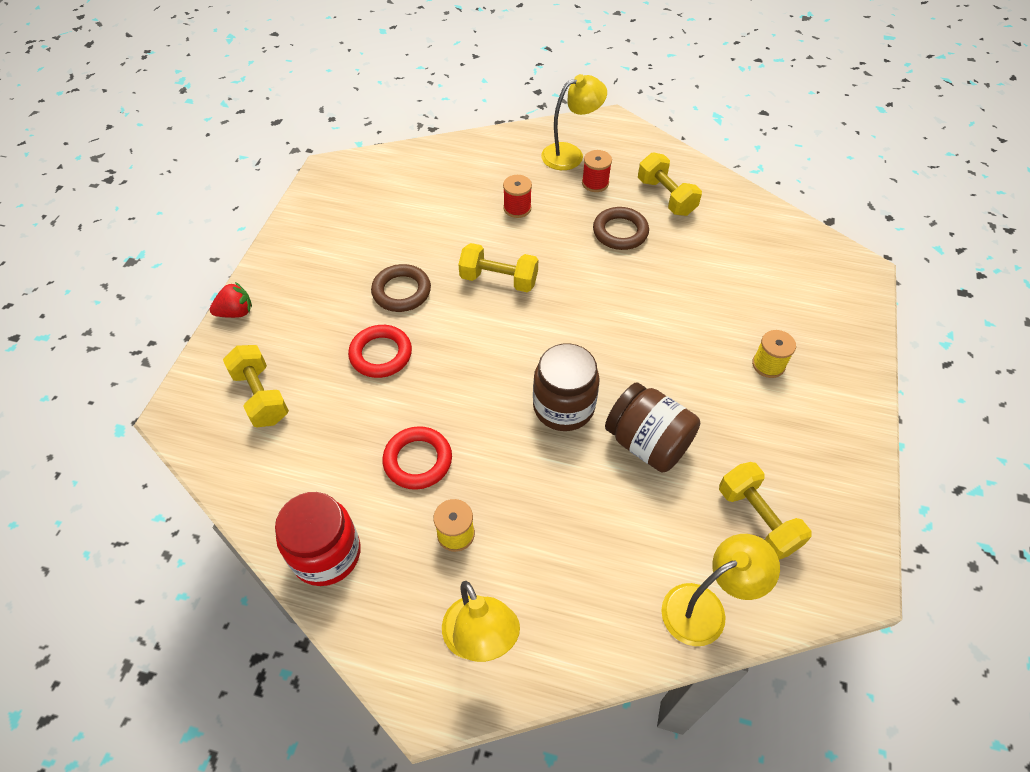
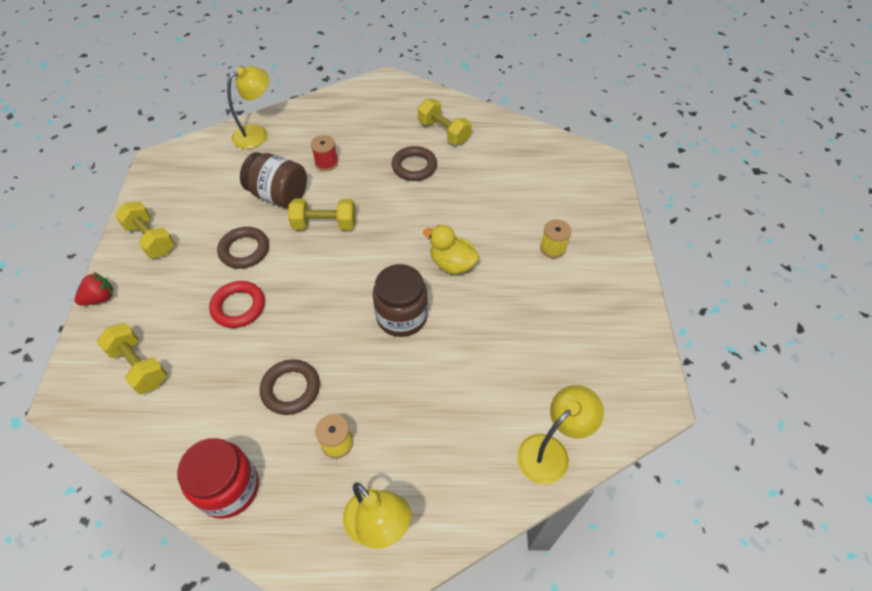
camera: 15 degrees left, 0 degrees up
red ring [382,426,452,490] -> brown ring [260,359,320,415]
yellow lamp [541,74,607,170] -> yellow lamp moved to [227,66,269,149]
red spool [582,150,612,192] -> none
brown jar [605,383,700,473] -> brown jar moved to [240,152,307,208]
yellow dumbbell [719,462,812,560] -> yellow dumbbell moved to [115,201,175,258]
none -> yellow duck [423,225,480,274]

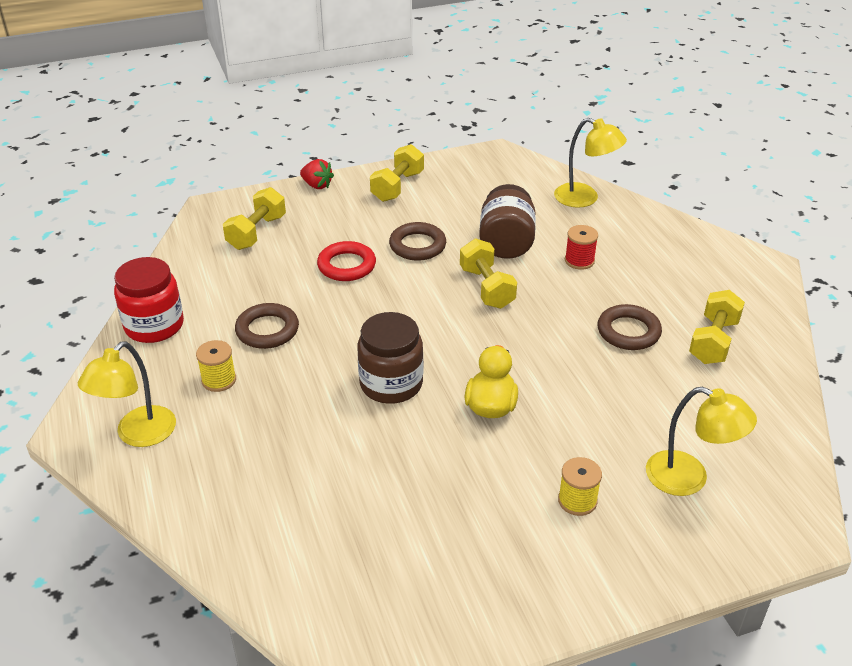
camera: 70 degrees right, 15 degrees down
yellow lamp [517,385,604,484] -> yellow lamp moved to [646,387,757,496]

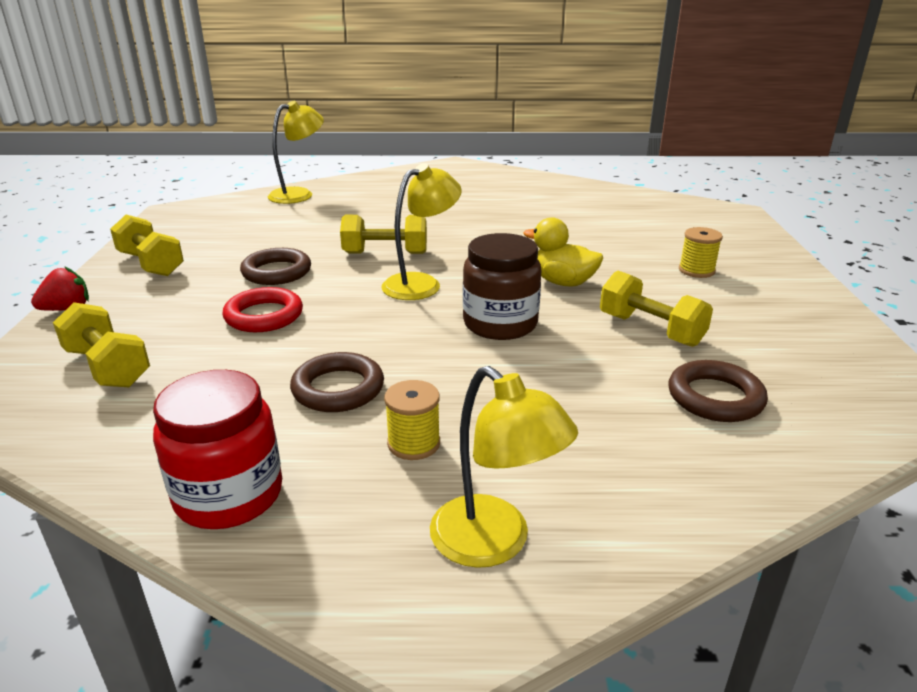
camera: 70 degrees left, 10 degrees down
brown jar [479,184,536,259] -> none
red spool [565,225,598,270] -> none
brown ring [598,304,662,350] -> brown ring moved to [668,360,768,422]
yellow lamp [646,387,757,496] -> yellow lamp moved to [382,163,462,300]
yellow dumbbell [689,290,745,364] -> yellow dumbbell moved to [600,271,713,347]

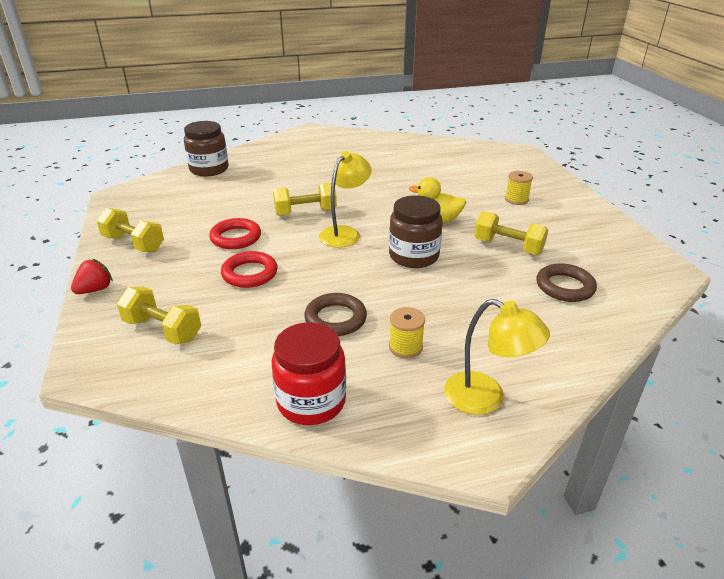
camera: 15 degrees left, 5 degrees up
brown ring [240,248,311,285] -> red ring [209,218,261,249]
yellow lamp [268,101,324,204] -> brown jar [184,121,229,176]

